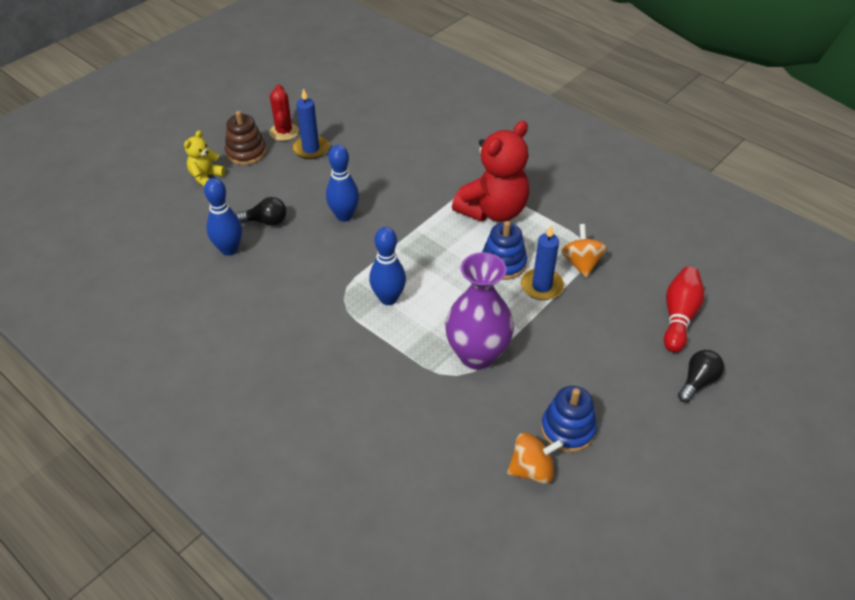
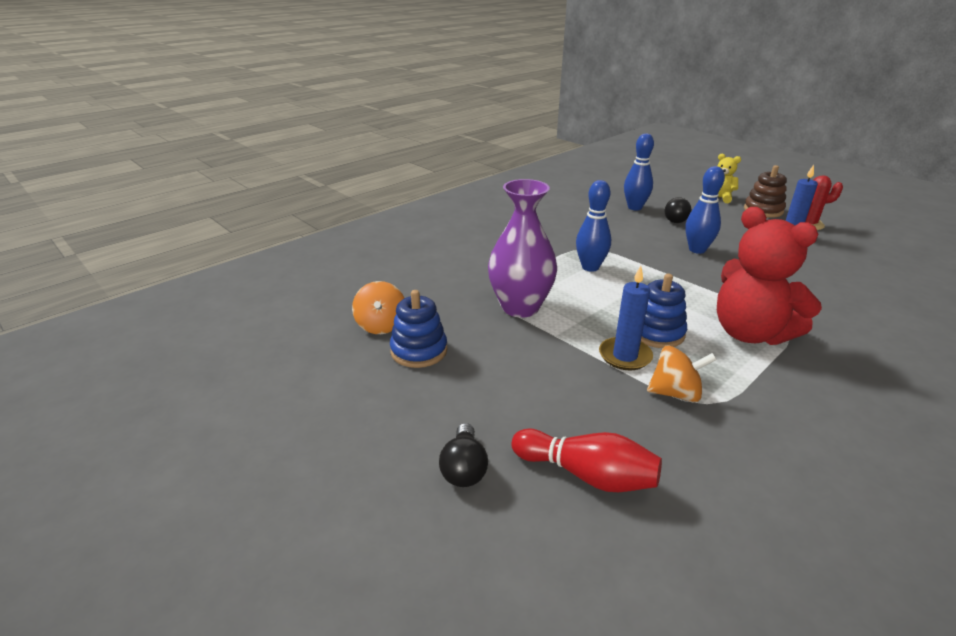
camera: 95 degrees right, 15 degrees down
black light bulb [678,350,724,402] -> black light bulb turned 45 degrees clockwise [439,423,488,487]

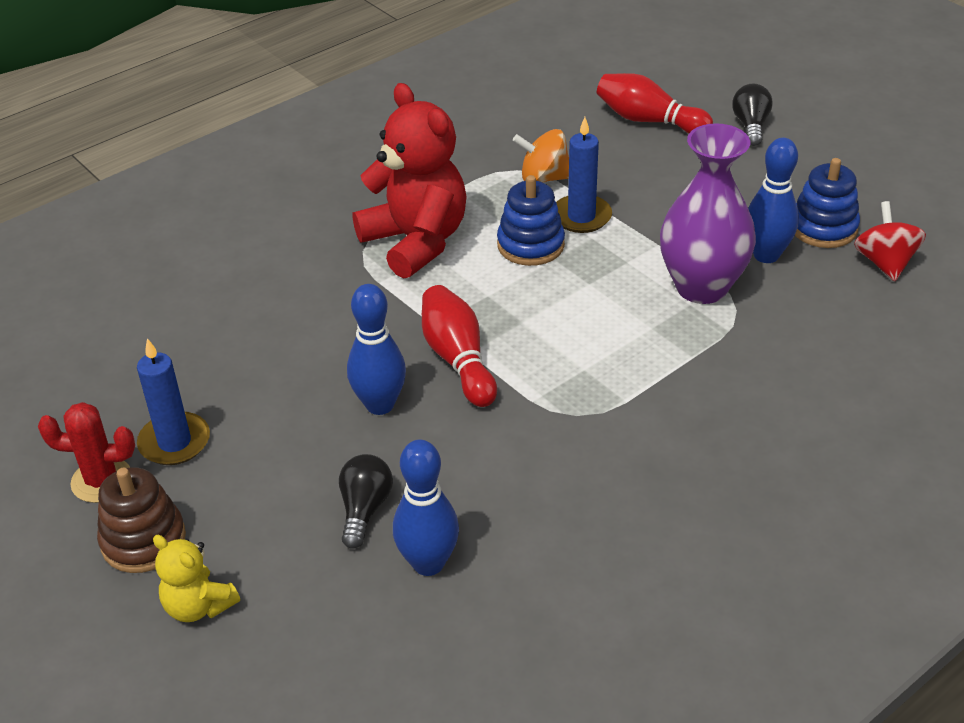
camera: 175 degrees left, 10 degrees up
orange spinning top [352,281,404,334] -> red spinning top [854,201,926,281]
blue bowling pin [576,180,611,272] -> blue bowling pin moved to [748,138,799,263]
none -> red bowling pin [422,285,497,407]

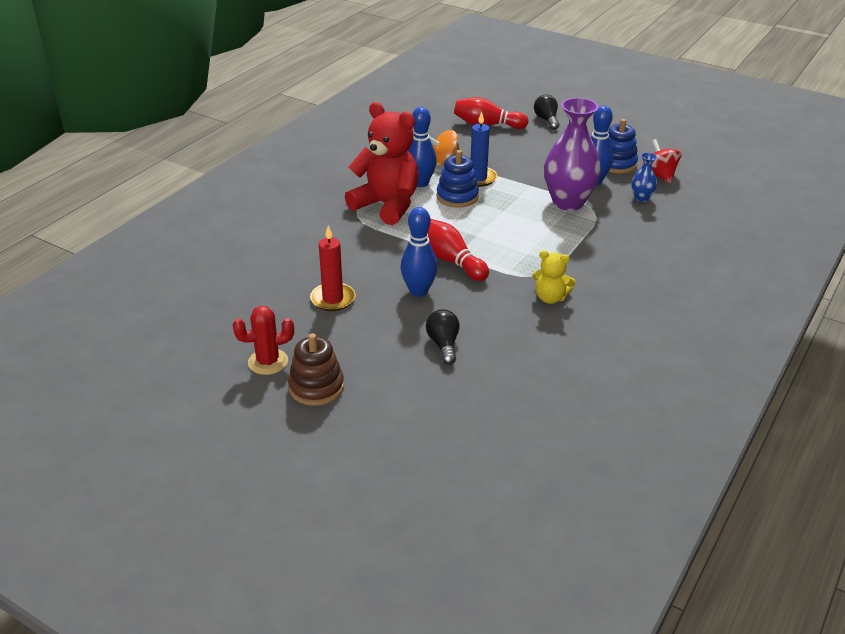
camera: 20 degrees left, 5 degrees down
blue candle [137,338,210,465] -> none
yellow teddy bear [153,535,240,622] -> yellow teddy bear moved to [532,251,576,304]
blue bowling pin [393,439,459,576] -> blue bowling pin moved to [408,107,437,187]
none -> red candle [310,226,355,311]
none -> blue vase [632,153,657,202]

